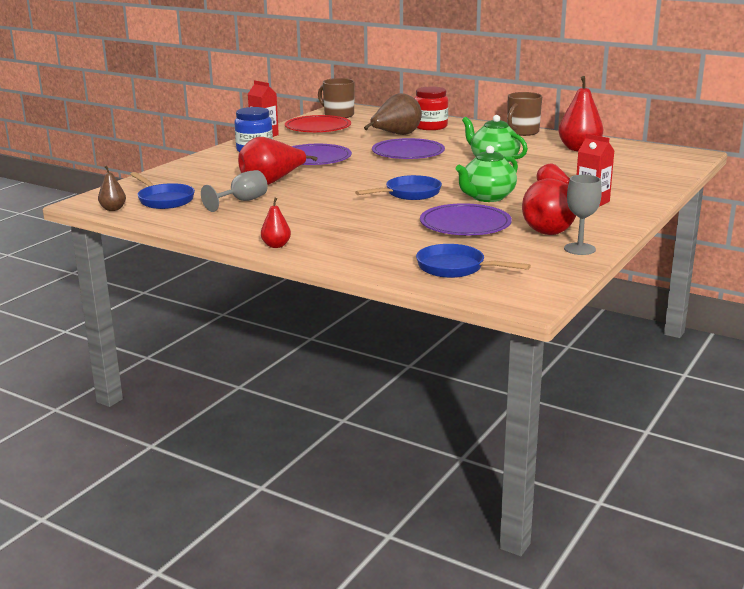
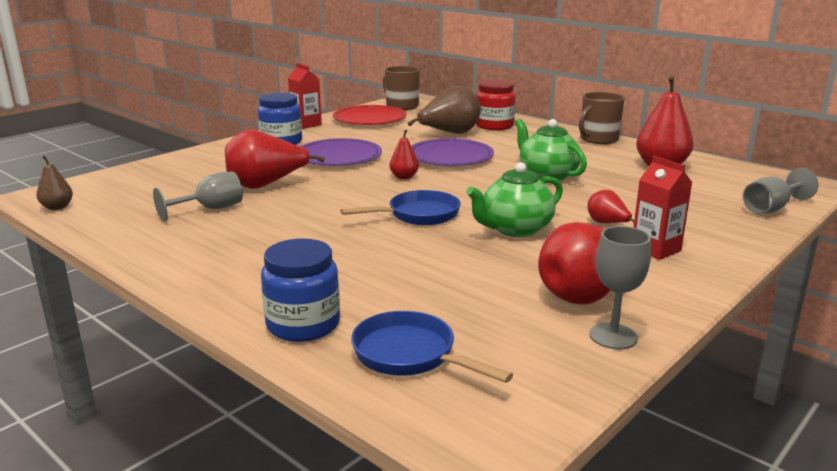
camera: 10 degrees right, 0 degrees up
blue pan [130,172,195,209] -> none
red pear [261,198,291,248] -> red pear moved to [389,130,419,179]
purple plate [420,203,512,235] -> none
none -> blue jar [261,238,340,342]
none -> grey goblet [743,168,818,214]

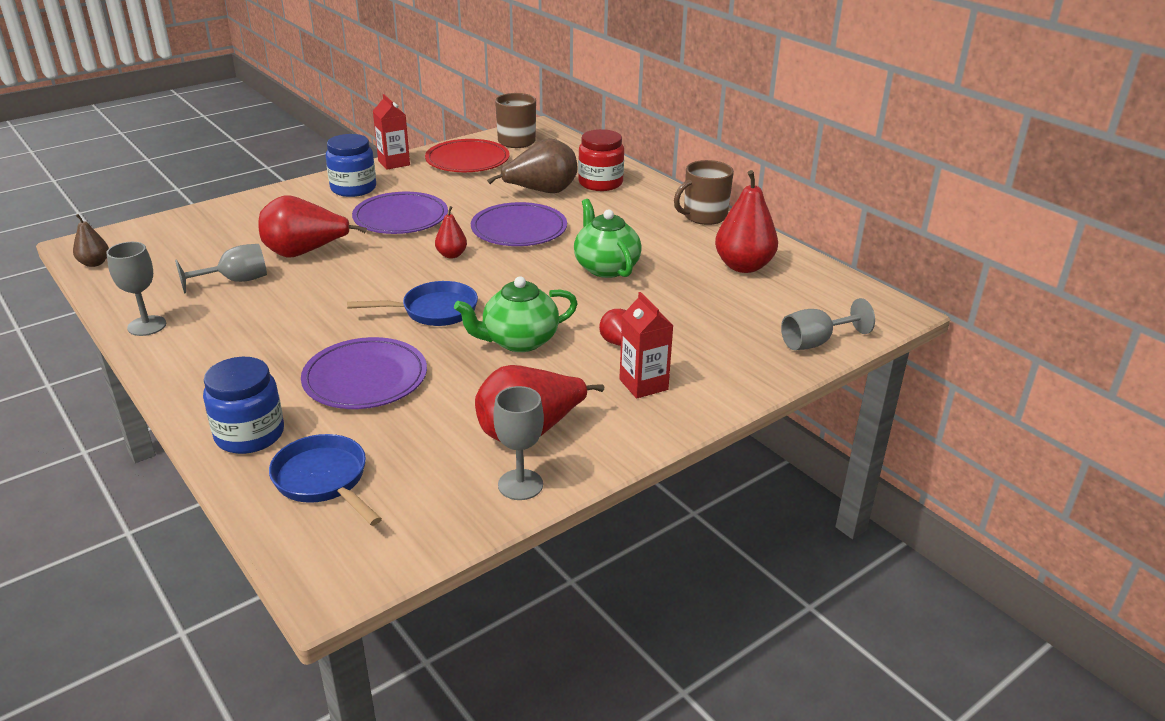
camera: 10 degrees right, 10 degrees up
none -> grey goblet [106,242,166,336]
none -> purple plate [301,337,427,409]

